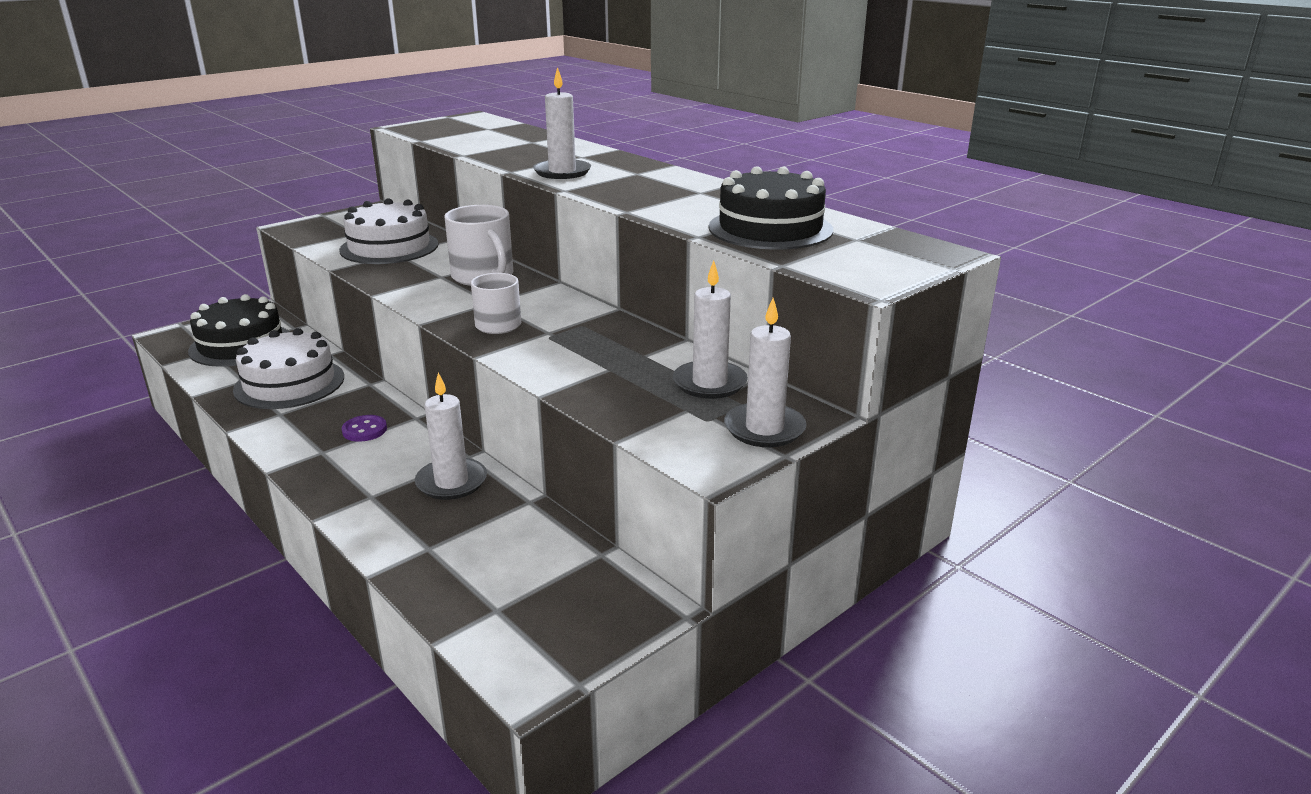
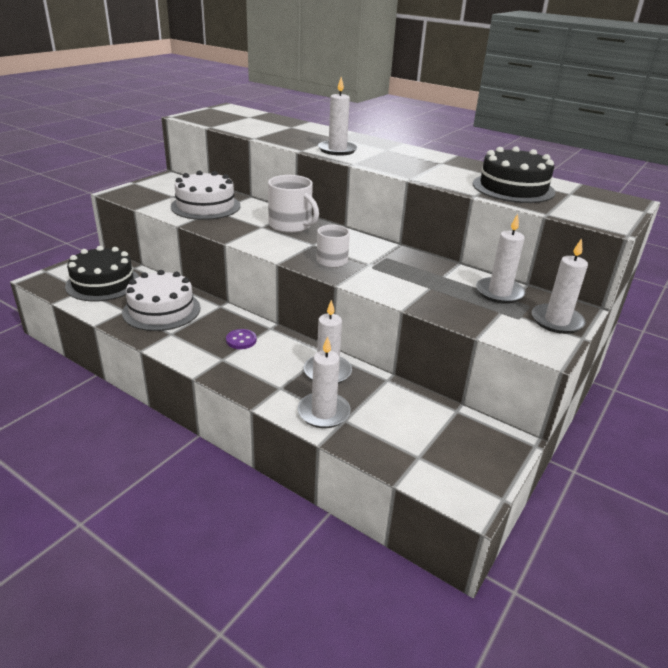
camera: 15 degrees left, 5 degrees up
none -> white candle [298,336,351,428]

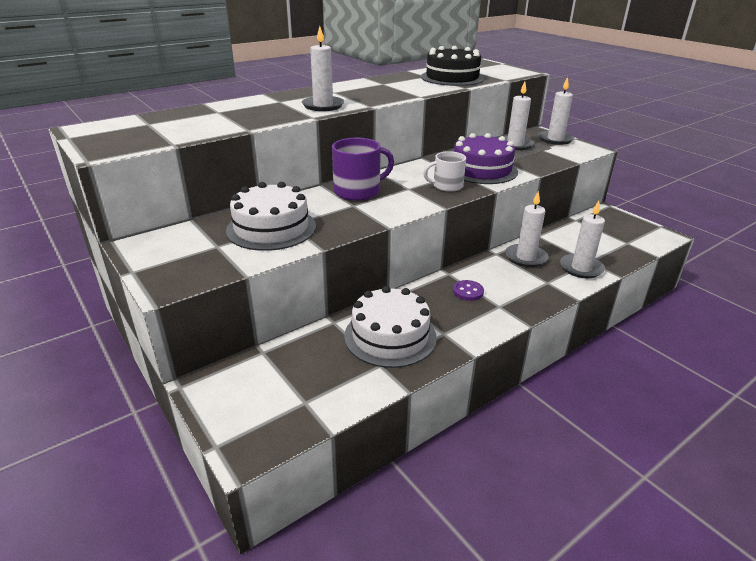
camera: 70 degrees left, 0 degrees up
black cake [65,246,139,301] -> none
white mug [268,175,319,233] -> purple mug [332,138,394,201]
none -> purple cake [454,133,518,184]

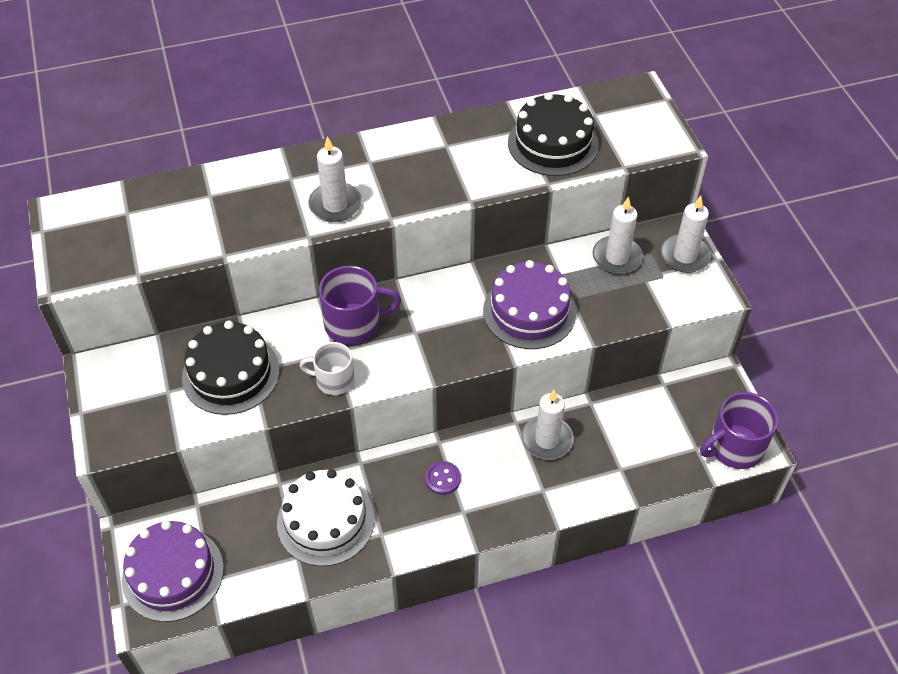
camera: 20 degrees right, 20 degrees up
white cake [226,182,316,251] -> black cake [182,320,280,415]
white mug [423,151,466,192] -> white mug moved to [300,342,355,395]
white candle [560,201,605,278] -> none
none -> purple cake [122,520,224,622]
none -> purple mug [700,392,778,469]

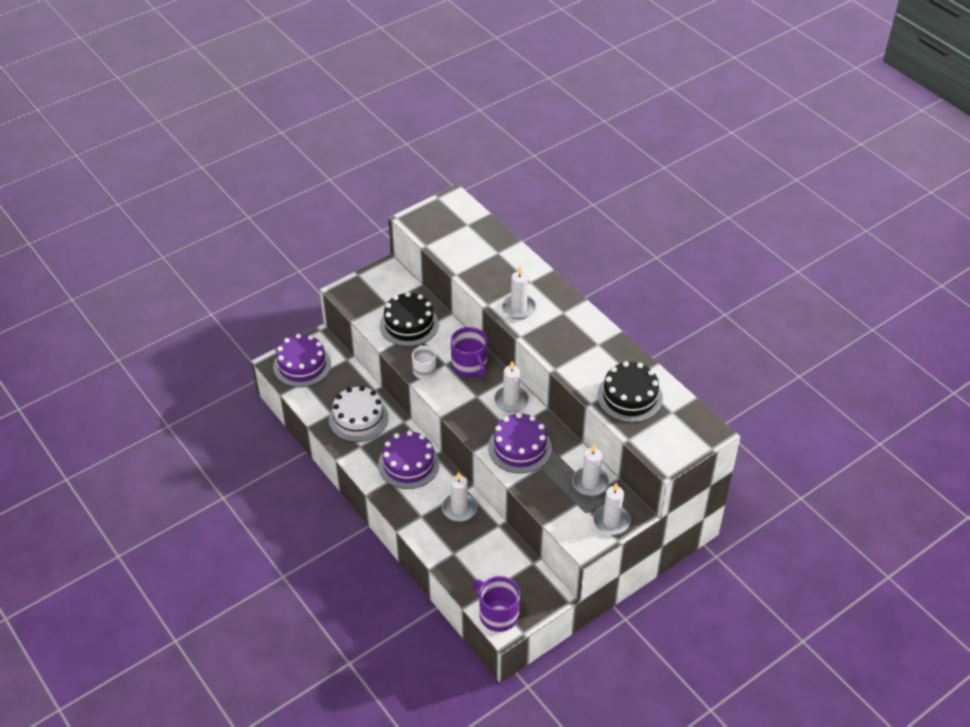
camera: 70 degrees right, 5 degrees down
purple button [425,461,461,495] -> purple cake [378,430,440,489]
none -> white candle [494,361,529,413]

